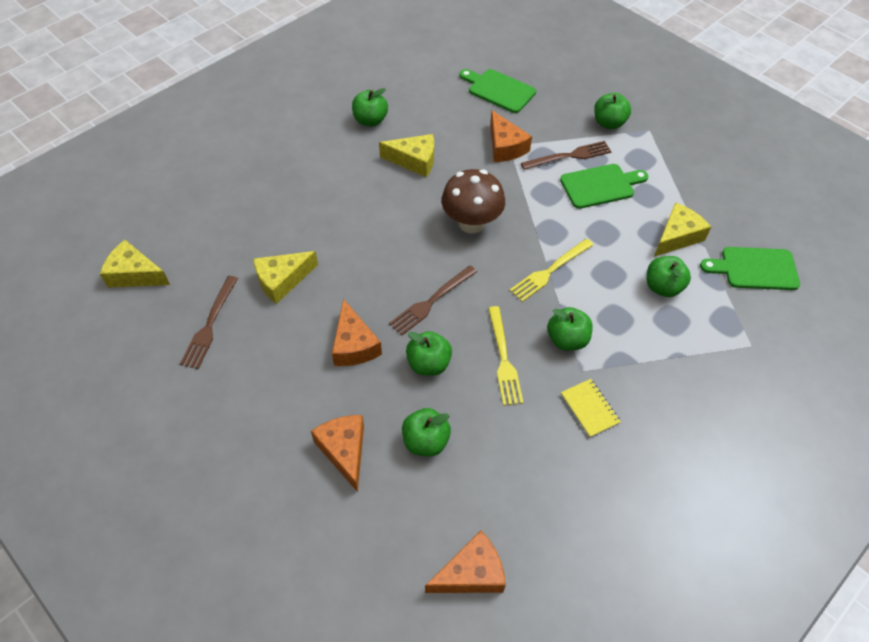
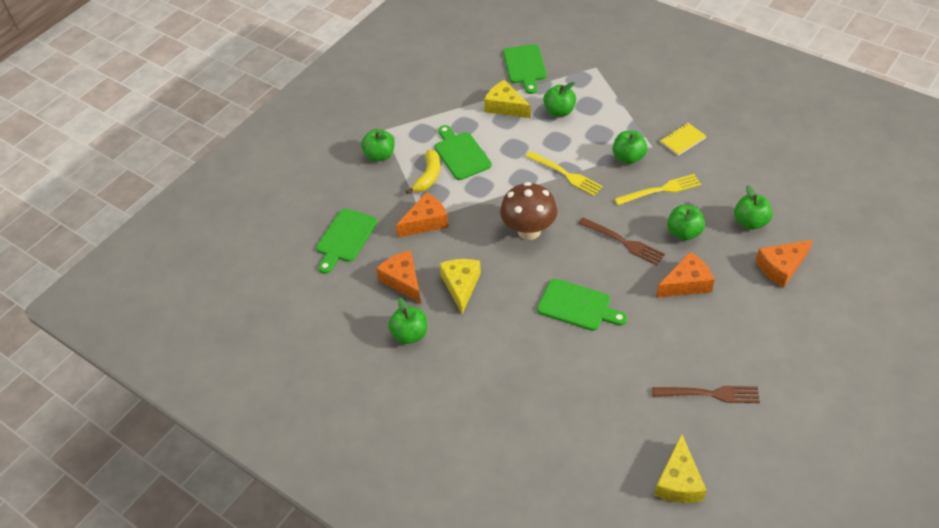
camera: 95 degrees left, 5 degrees down
yellow cheese [253,251,318,304] -> none
orange cheese [425,531,506,593] -> orange cheese moved to [376,250,421,304]
brown fork [521,141,612,170] -> yellow banana [406,150,440,194]
none -> green cutting board [537,279,627,331]

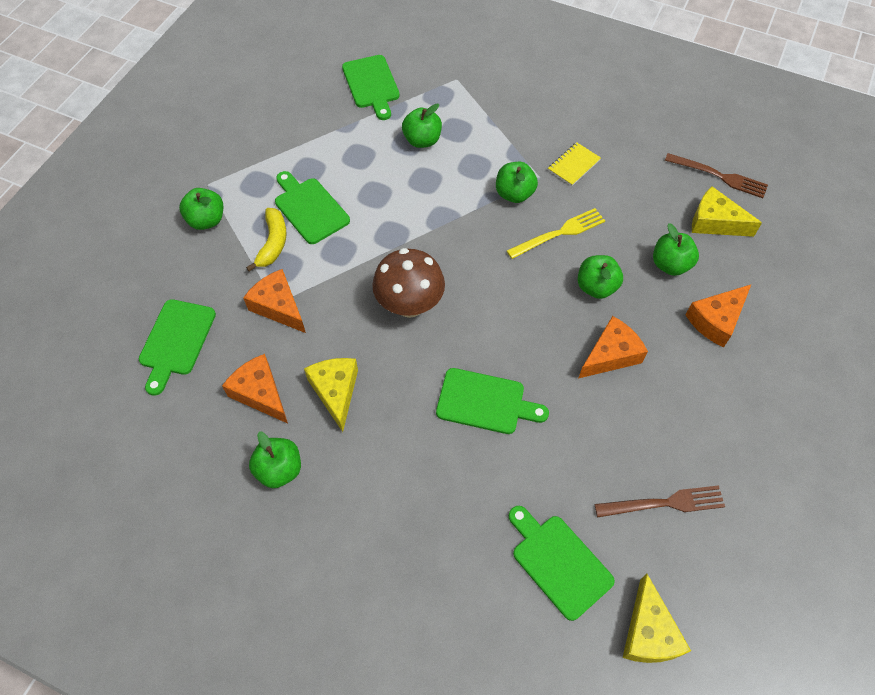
camera: 15 degrees left, 10 degrees up
orange cheese [396,192,449,238] -> orange cheese turned 90 degrees counterclockwise [243,269,306,333]
yellow cheese [484,80,531,118] -> yellow cheese moved to [692,186,762,237]
yellow fork [526,151,603,196] -> none
brown fork [578,217,665,265] -> brown fork moved to [665,153,768,198]
none -> green cutting board [509,506,615,621]

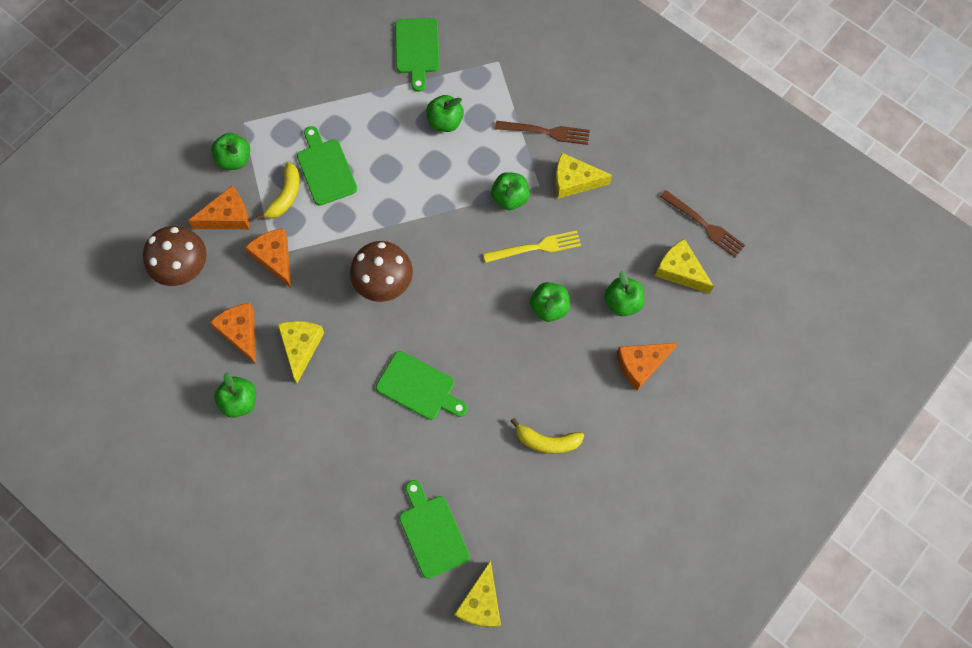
camera: 15 degrees right, 10 degrees up
green cutting board [139,299,216,396] -> brown mushroom [143,226,207,286]
yellow notebook [548,142,601,186] -> yellow cheese [555,153,612,199]
orange cheese [578,316,648,379] -> orange cheese moved to [188,186,249,229]
brown fork [595,485,725,518] -> brown fork moved to [495,121,590,145]
none -> yellow banana [511,418,584,454]

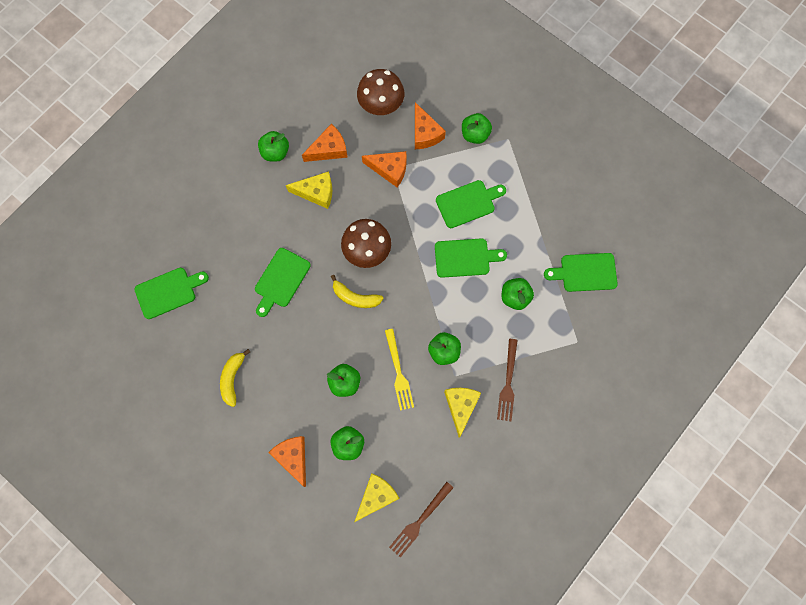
camera: 90 degrees right, 5 degrees up
orange cheese [245,228,291,288] -> orange cheese turned 45 degrees clockwise [362,151,407,187]
yellow banana [256,162,300,220] -> yellow banana moved to [331,275,383,308]
yellow cheese [454,560,501,627] -> none
none -> green cutting board [435,238,507,278]

